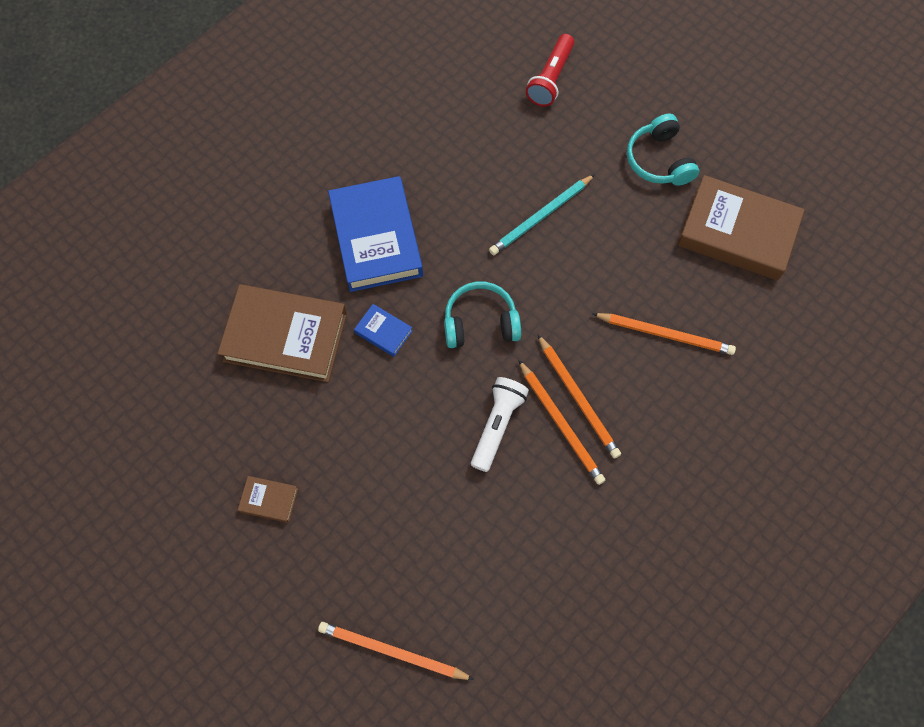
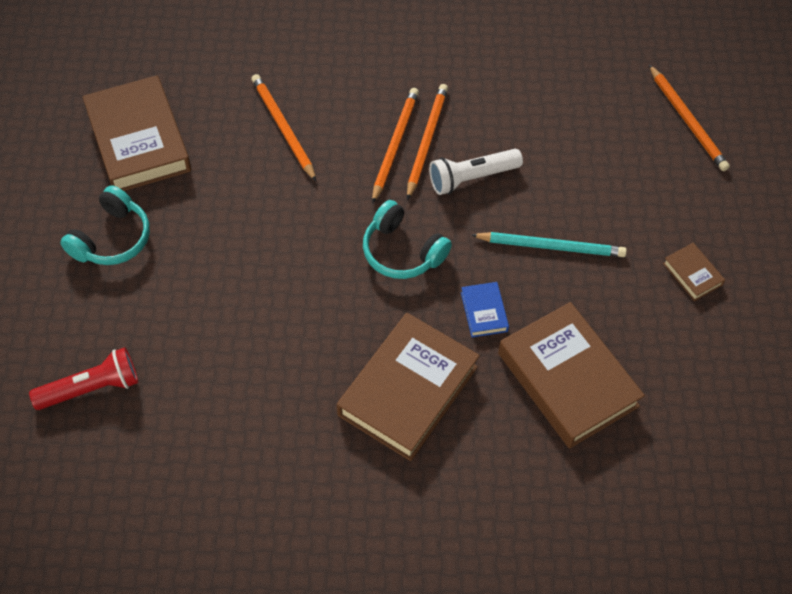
camera: 135 degrees left, 10 degrees down
blue book [328,176,423,292] -> brown book [337,313,480,461]
turquoise pencil [489,174,595,255] -> turquoise pencil moved to [471,232,627,257]

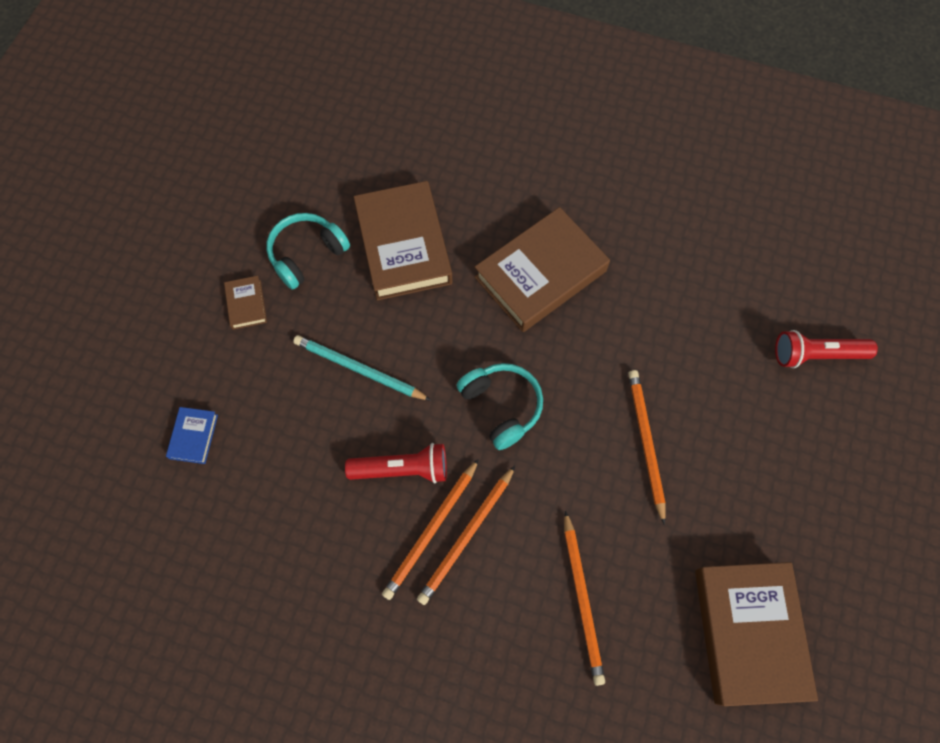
camera: 160 degrees left, 10 degrees up
turquoise headphones [60,185,150,265] -> turquoise headphones moved to [266,213,350,290]
white flashlight [429,149,523,195] -> red flashlight [345,443,447,483]
blue book [461,282,509,337] -> blue book moved to [166,407,218,464]
orange pencil [649,65,730,171] -> orange pencil moved to [628,370,665,525]

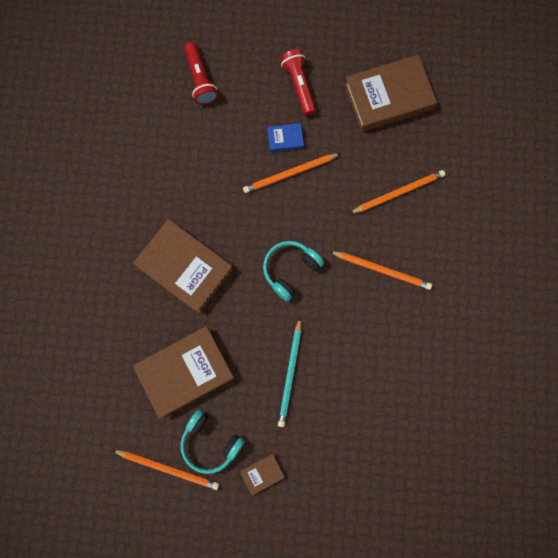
camera: 105 degrees left, 10 degrees up
blue book [166,407,218,464] -> blue book moved to [267,123,304,152]
red flashlight [345,443,447,483] -> red flashlight moved to [280,49,316,116]
orange pencil [382,459,479,600] -> orange pencil moved to [112,450,219,490]

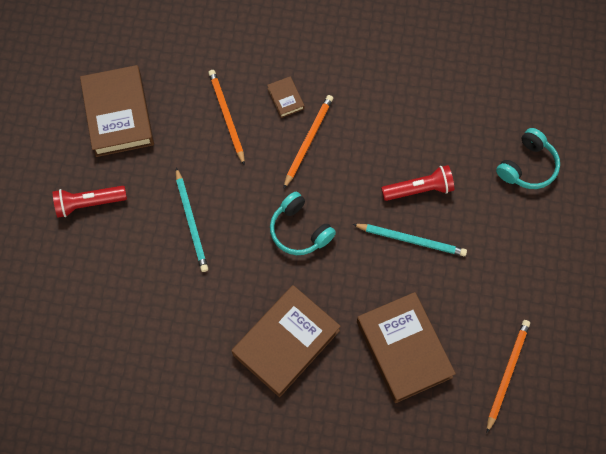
camera: 85 degrees left, 10 degrees down
turquoise headphones [181,410,245,474] -> turquoise headphones moved to [496,128,560,189]
red flashlight [184,42,218,105] -> red flashlight moved to [381,165,454,201]
brown book [240,453,285,496] -> brown book moved to [267,76,305,118]
orange pencil [243,153,341,193] -> turquoise pencil [176,168,208,272]
blue book [267,123,304,152] -> none

